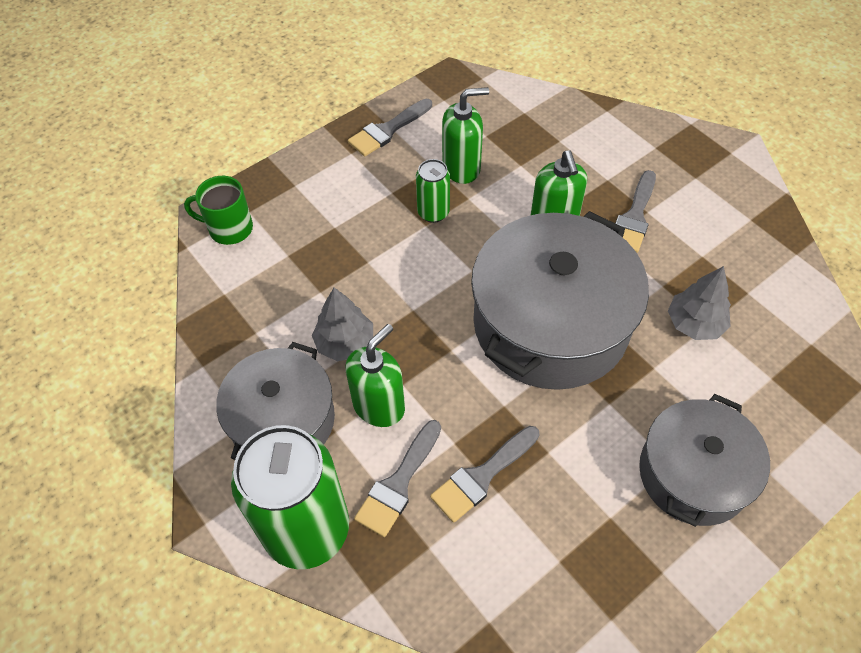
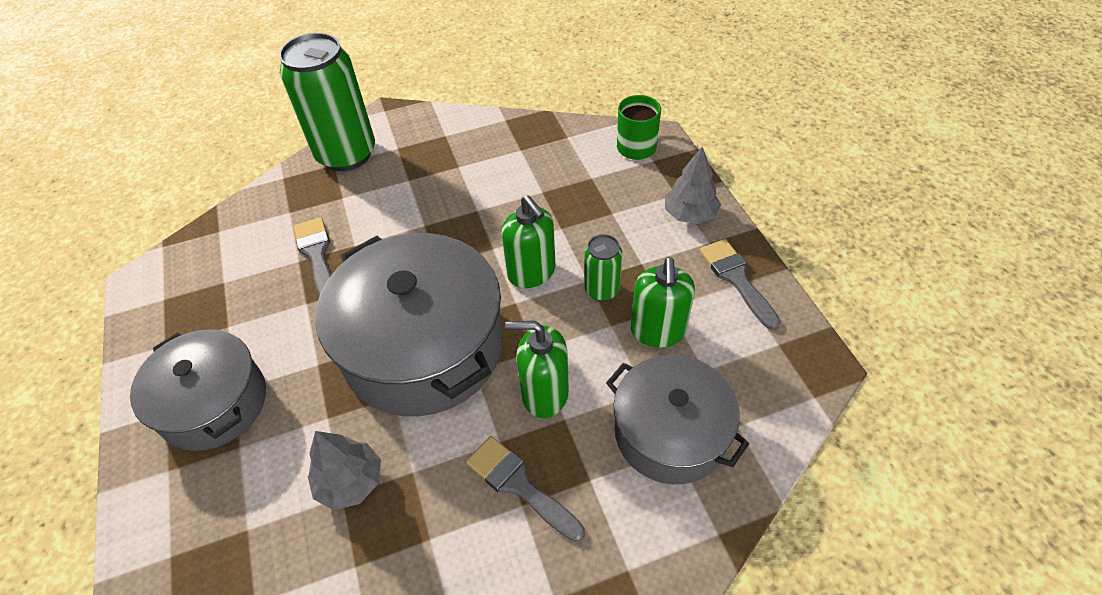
camera: 110 degrees right, 5 degrees down
grey pot [216,342,335,460] -> grey pot moved to [606,355,749,484]
grey tree [312,288,373,361] -> grey tree moved to [665,147,721,224]
green soap dispenser [345,324,405,427] -> green soap dispenser moved to [501,195,556,288]
grey brush [354,420,441,537] -> none

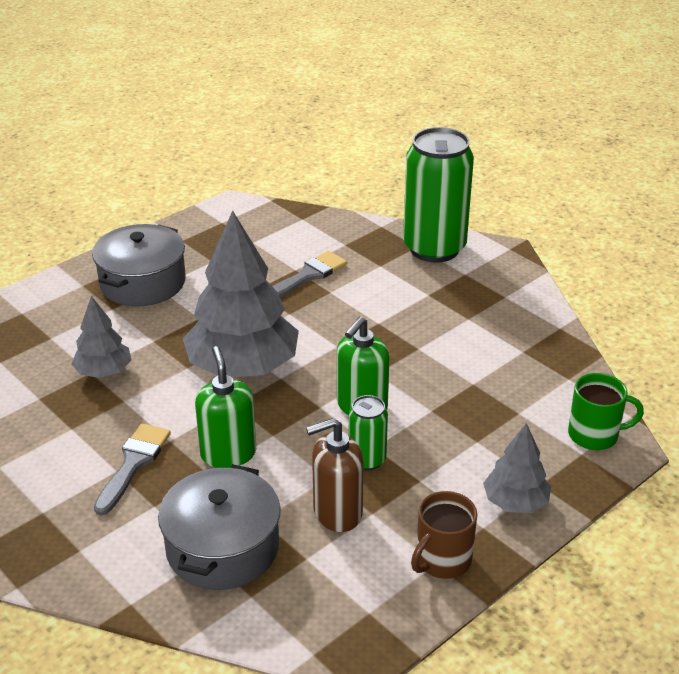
camera: 65 degrees right, 15 degrees down
grey pot [315,233,503,416] -> grey tree [183,210,299,377]
green soap dispenser [631,257,695,348] -> brown soap dispenser [306,418,364,532]
grey brush [700,239,780,330] -> brown mug [411,491,478,579]

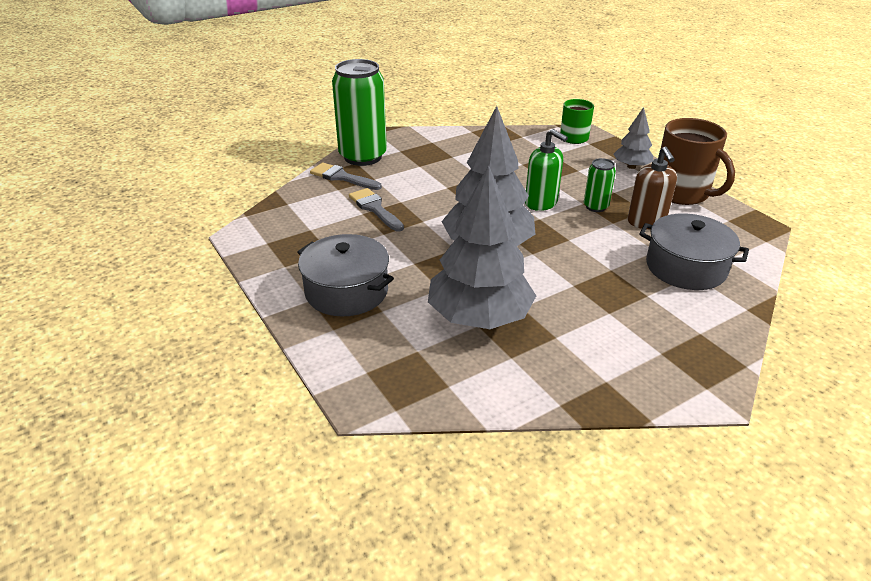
camera: 80 degrees left, 0 degrees up
grey tree [71,296,131,378] -> grey tree [428,165,536,329], size x1.96
grey brush [94,423,171,516] -> grey brush moved to [310,162,382,190]
green soap dispenser [195,346,256,468] -> none
brown mug [411,491,478,579] -> brown mug [660,118,735,205], size x1.67

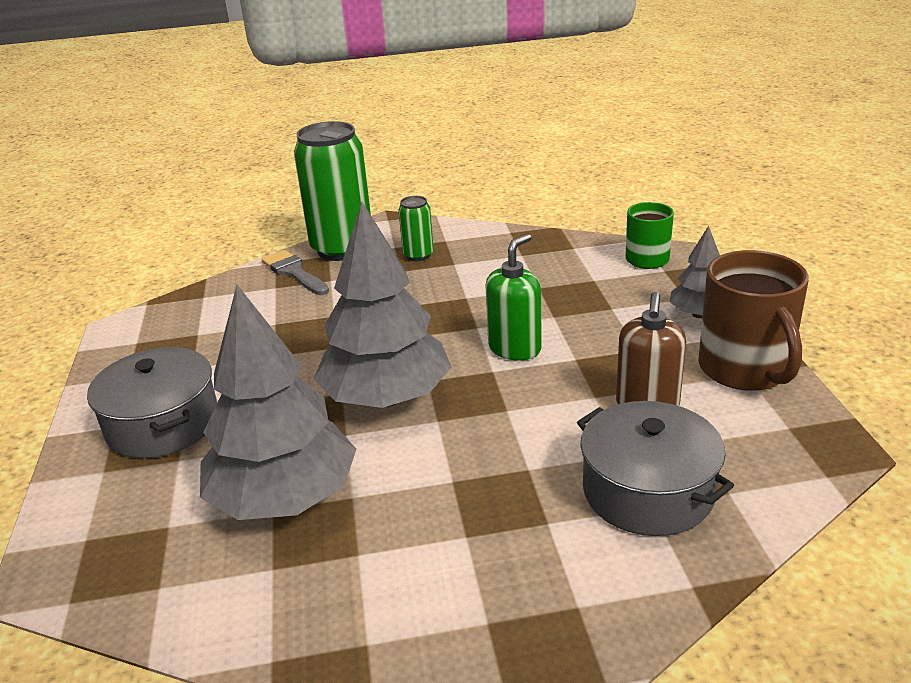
camera: 25 degrees right, 5 degrees down
grey brush [349,188,404,232] -> none
green soap dispenser [525,129,568,211] -> green soap dispenser turned 120 degrees counterclockwise [486,233,542,361]
green can [584,158,616,212] -> green can moved to [398,196,434,261]

